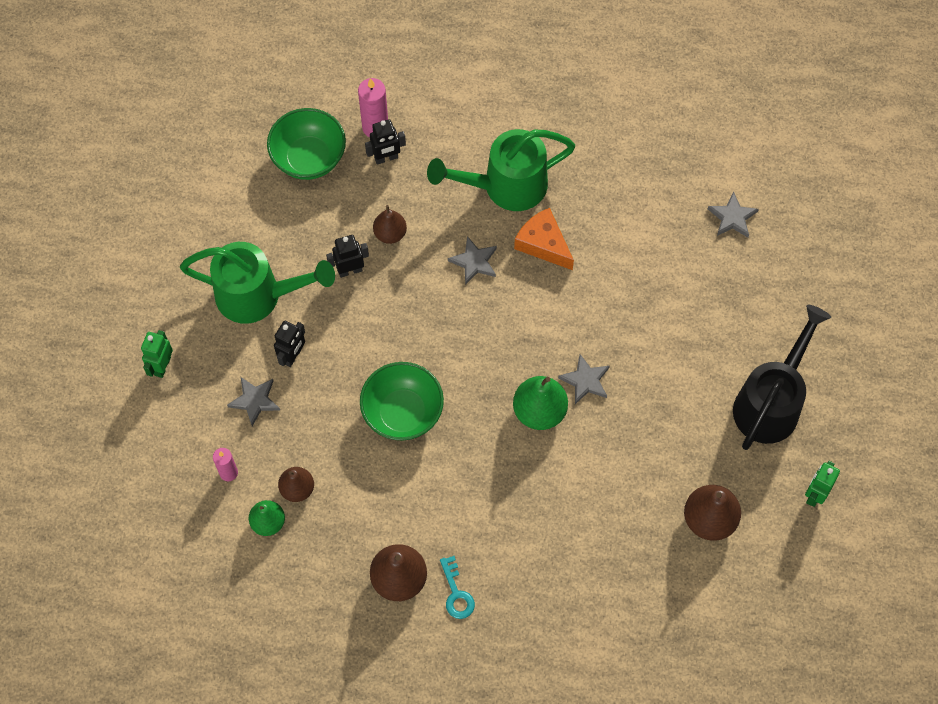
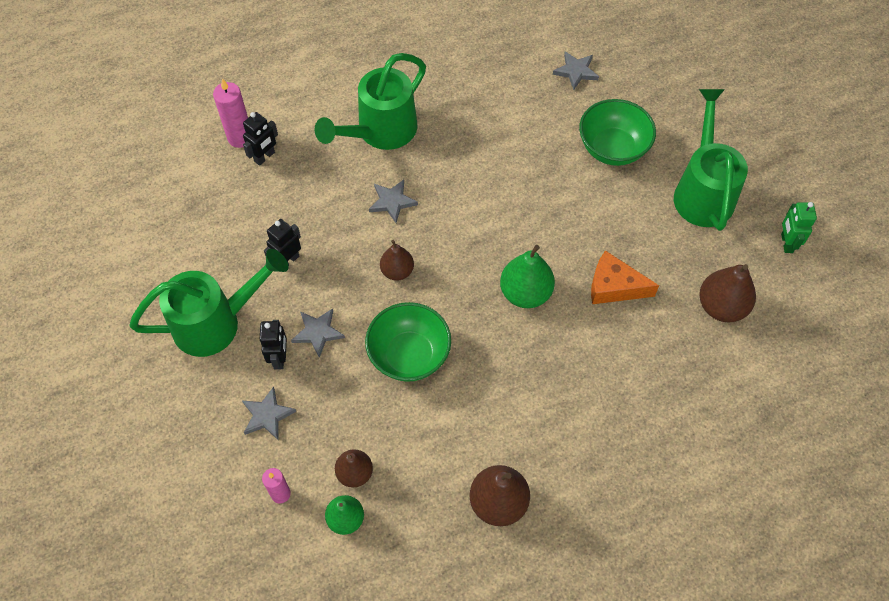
camera: 30 degrees left, 5 degrees down
green robot [141,330,173,378] -> none
green bowl [267,108,346,180] -> green bowl moved to [579,99,656,166]
brown pear [373,205,407,244] -> brown pear moved to [380,240,414,281]
turquoise key [440,556,475,619] -> none
orange cheese [514,208,574,270] -> orange cheese moved to [591,250,659,304]
grey star [558,354,610,404] -> grey star moved to [291,308,345,358]
black watering can [733,305,831,450] -> green watering can [674,89,748,231]

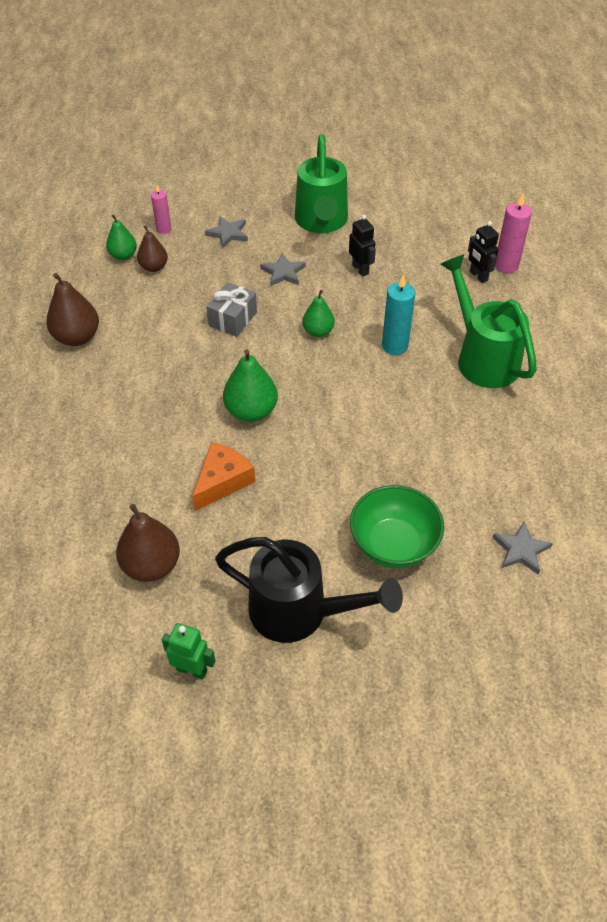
camera: 110 degrees right, 10 degrees down
black robot [260,320,287,370] -> none
green bowl [365,302,451,382] -> grey gift [206,282,257,337]
grey star [369,180,418,223] -> turquoise candle [382,274,415,355]
brown pear [380,240,414,281] -> green pear [302,290,335,337]
green watering can [674,89,748,231] -> black watering can [215,537,403,643]

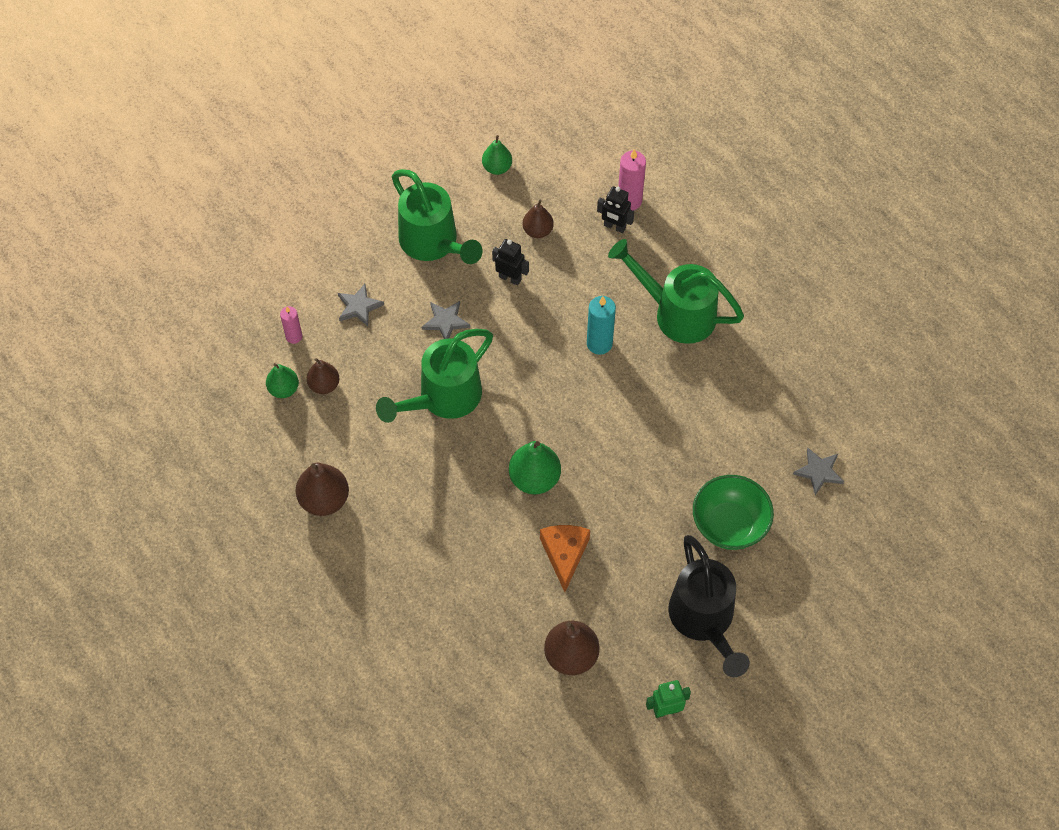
camera: 35 degrees left, 10 degrees up
grey gift [206,282,257,337] -> green watering can [376,329,493,423]
black watering can [215,537,403,643] -> black watering can turned 90 degrees clockwise [668,535,750,677]
green pear [302,290,335,337] -> green pear moved to [482,135,512,175]
none -> brown pear [523,200,554,238]

